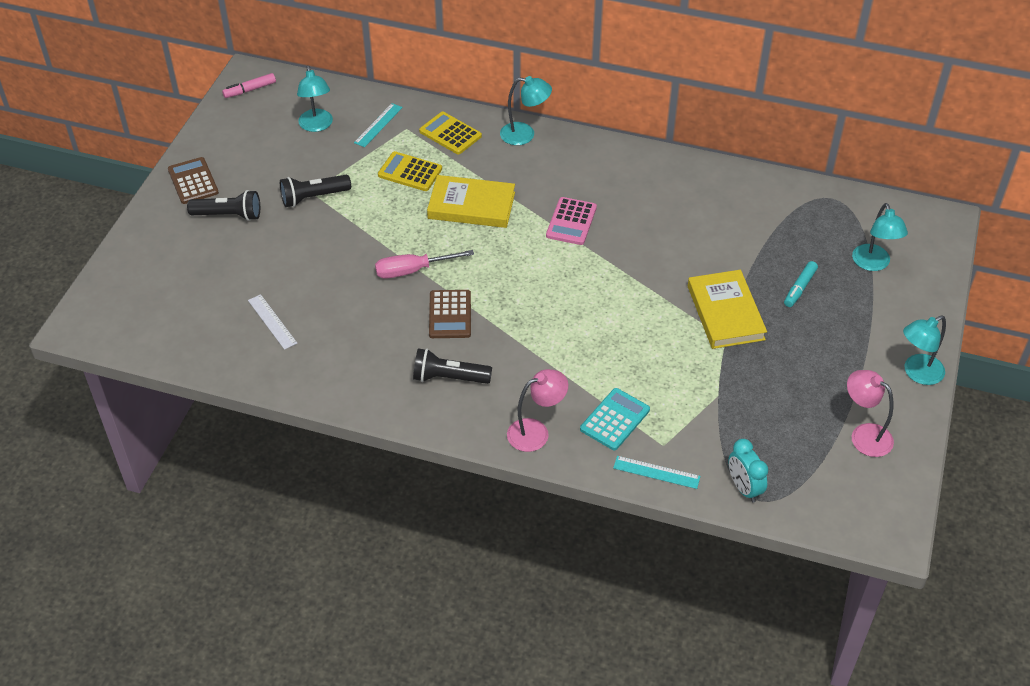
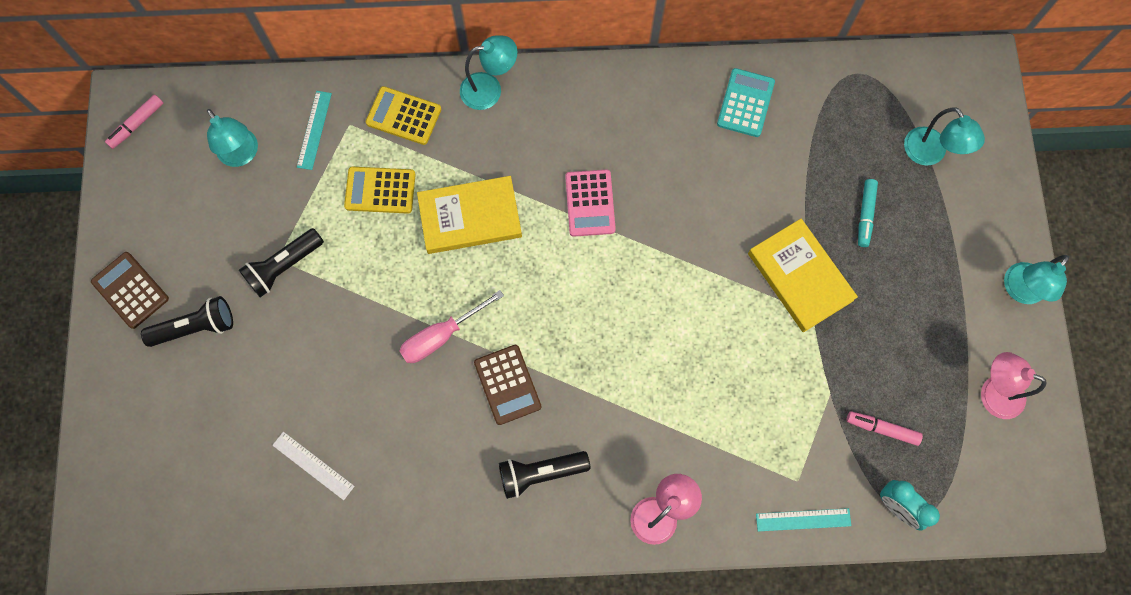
camera: 20 degrees left, 25 degrees up
turquoise calculator [580,388,650,450] -> turquoise calculator moved to [717,68,775,137]
none -> pink marker [847,411,923,446]

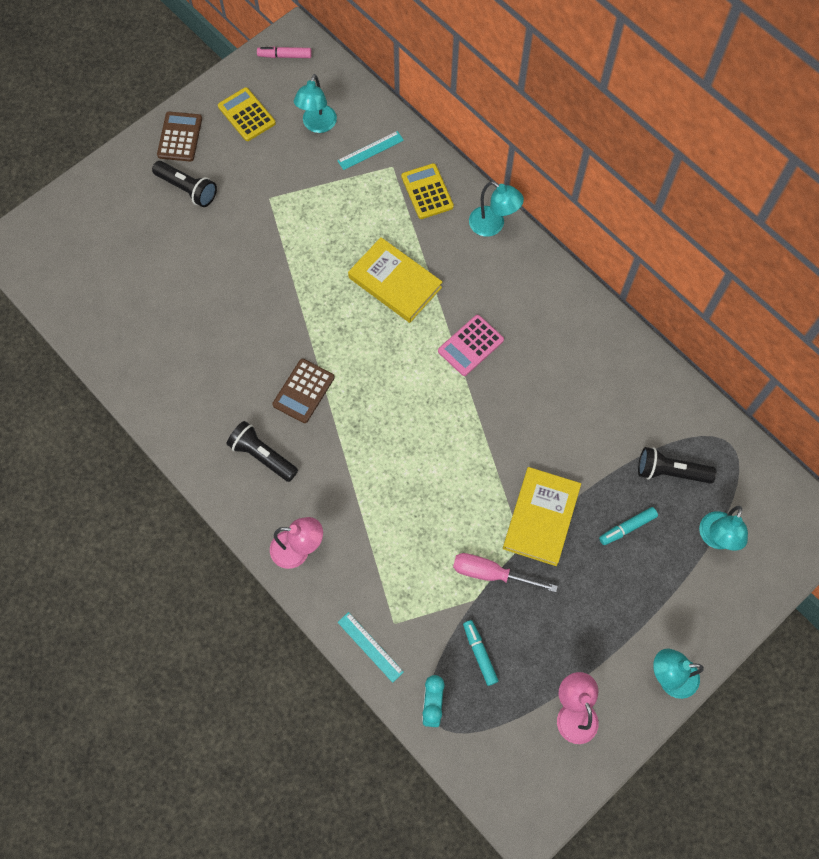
camera: 50 degrees right, 5 degrees down
black flashlight [239,228,324,297] -> black flashlight moved to [638,447,717,484]
white ruler [272,432,355,500] -> none
yellow calculator [344,167,416,214] -> yellow calculator moved to [218,87,276,141]
pink screwdriver [399,290,504,363] -> pink screwdriver moved to [453,553,558,592]
turquoise calculator [717,68,775,137] -> none
pink marker [847,411,923,446] -> turquoise marker [463,620,498,686]

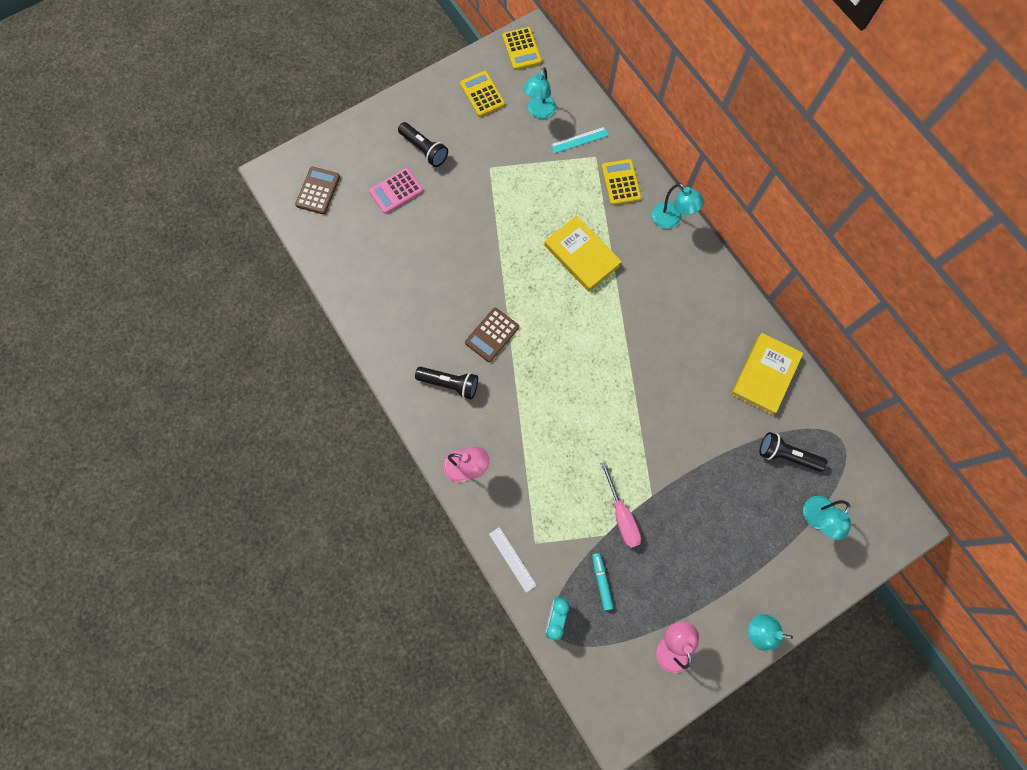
camera: 10 degrees right, 5 degrees up
brown calculator [157,111,202,162] -> brown calculator moved to [295,167,340,214]
black flashlight [227,421,298,482] -> black flashlight turned 150 degrees clockwise [415,367,478,400]
pink marker [257,47,312,58] -> yellow calculator [502,27,542,70]
turquoise ruler [338,612,404,683] -> white ruler [489,527,537,593]
pink calculator [438,315,504,376] -> pink calculator moved to [369,168,423,214]
pink screwdriver [453,553,558,592] -> pink screwdriver turned 135 degrees counterclockwise [600,462,641,548]
yellow book [503,467,581,566] -> yellow book moved to [731,333,803,415]
turquoise marker [599,507,658,545] -> none

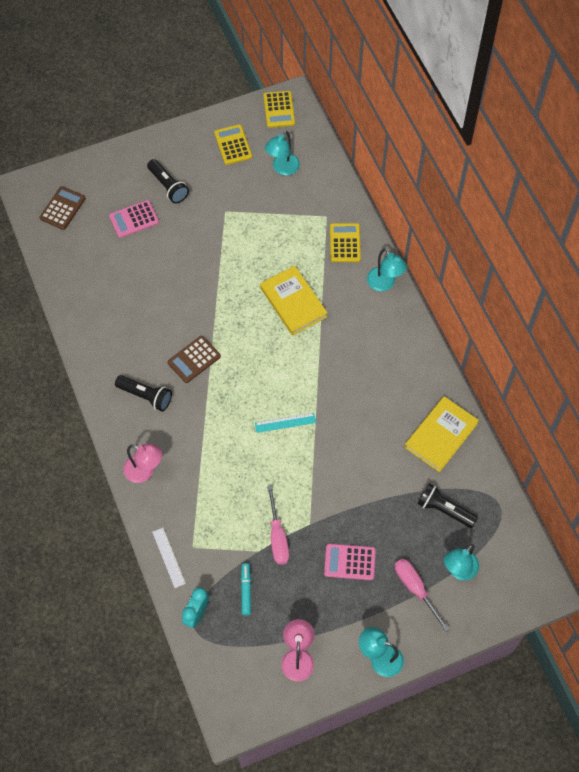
camera: 10 degrees right, 10 degrees down
turquoise ruler [551,127,609,153] -> turquoise ruler moved to [255,413,316,433]
none -> pink calculator [324,544,376,580]
none -> pink screwdriver [395,559,450,632]

